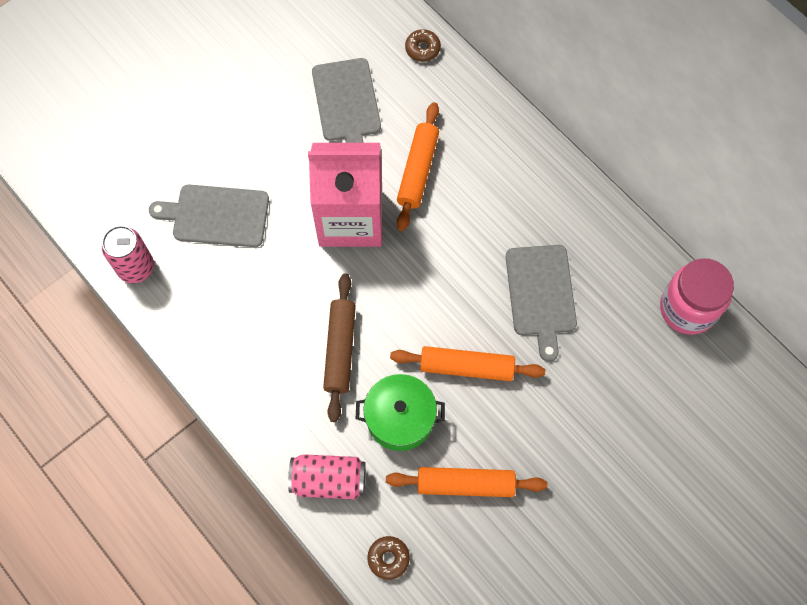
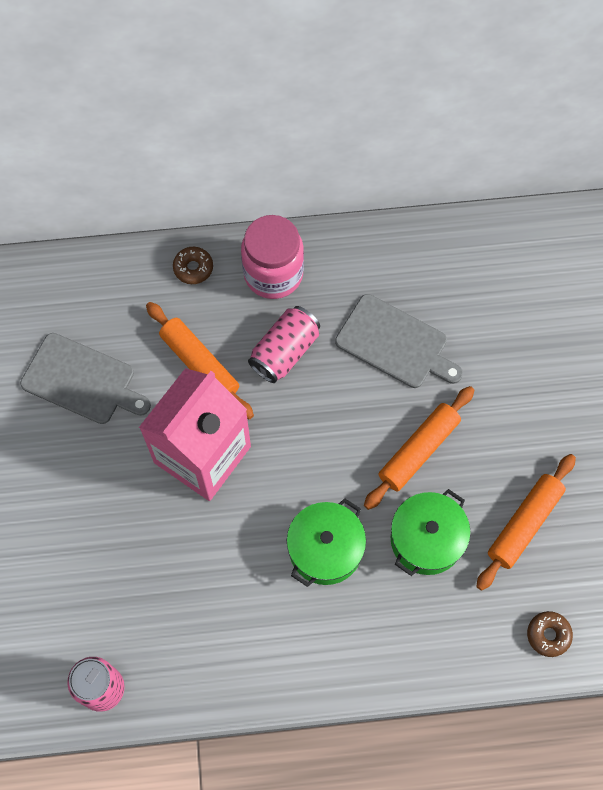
camera: 55 degrees left, 0 degrees up
grey cutting board [149,185,269,247] -> none
pink can [288,454,366,499] -> pink can moved to [248,306,320,383]
brown rolling pin [323,273,356,422] -> green pot [287,498,366,587]
brown donut [405,29,441,62] -> brown donut moved to [173,247,213,284]
pink jar [660,258,734,335] -> pink jar moved to [241,215,304,299]

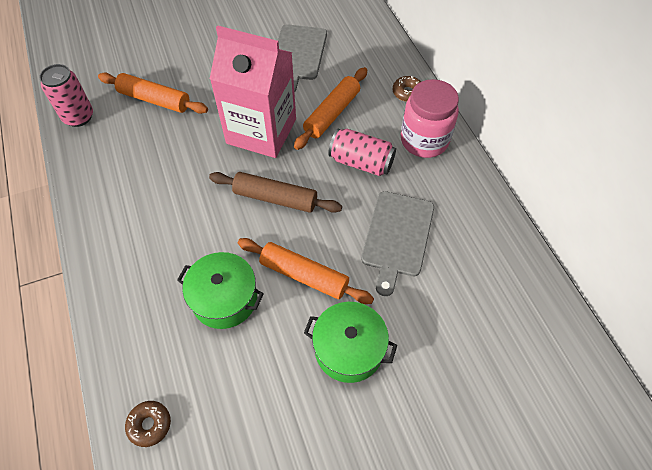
camera: 75 degrees right, 10 degrees down
green pot [287,498,366,587] -> green pot moved to [304,302,397,383]
orange rolling pin [476,454,576,591] -> orange rolling pin moved to [98,73,208,114]
none -> brown rolling pin [209,172,342,213]

